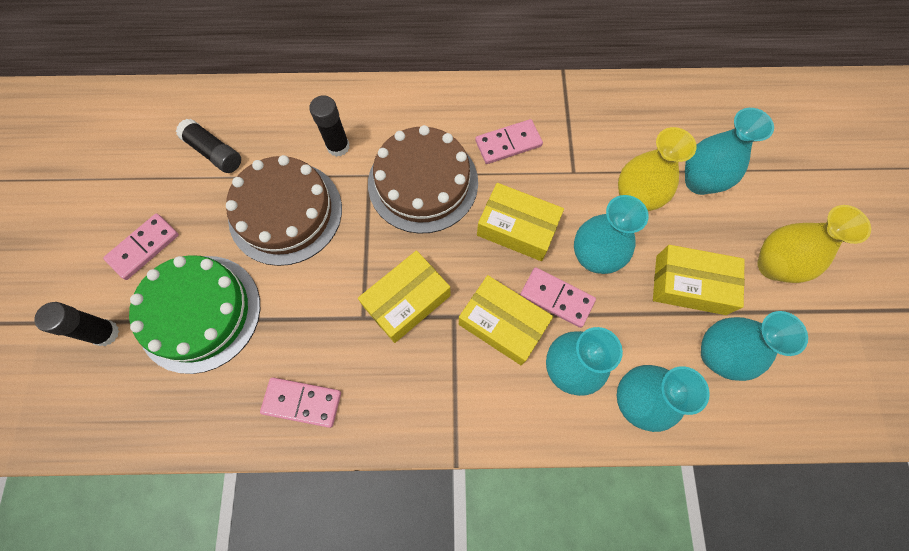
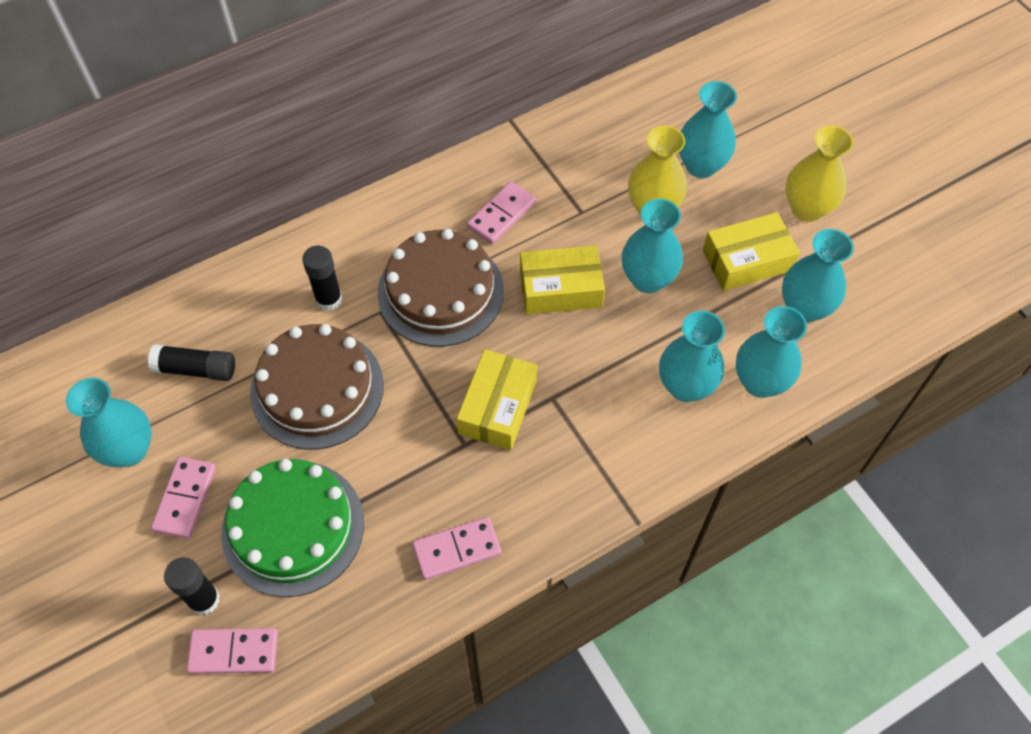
camera: 30 degrees left, 10 degrees down
yellow box [459,275,553,366] -> none
pink domino [520,267,596,328] -> pink domino moved to [187,628,278,674]
none -> turquoise vase [66,378,152,467]

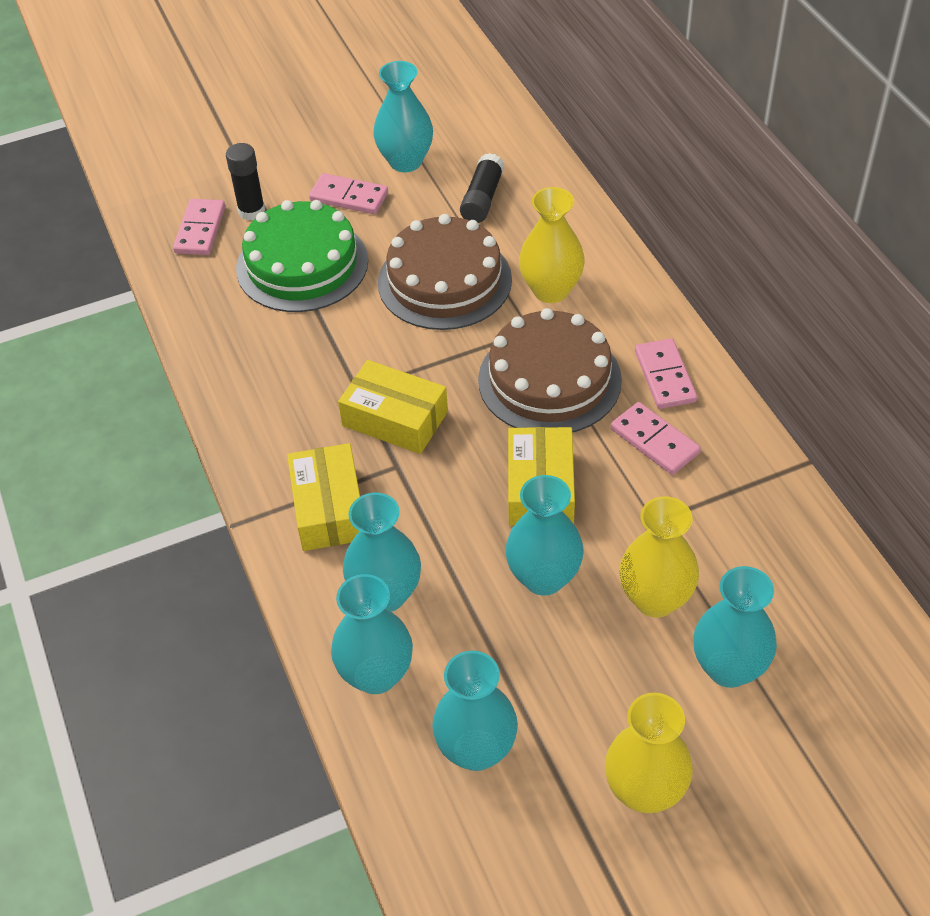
camera: 100 degrees right, 10 degrees down
black glue stick [302,246,343,311] -> yellow vase [519,187,585,303]
pink domino [412,517,502,580] -> pink domino moved to [635,338,697,409]
yellow box [703,212,800,291] -> yellow box moved to [287,443,360,551]

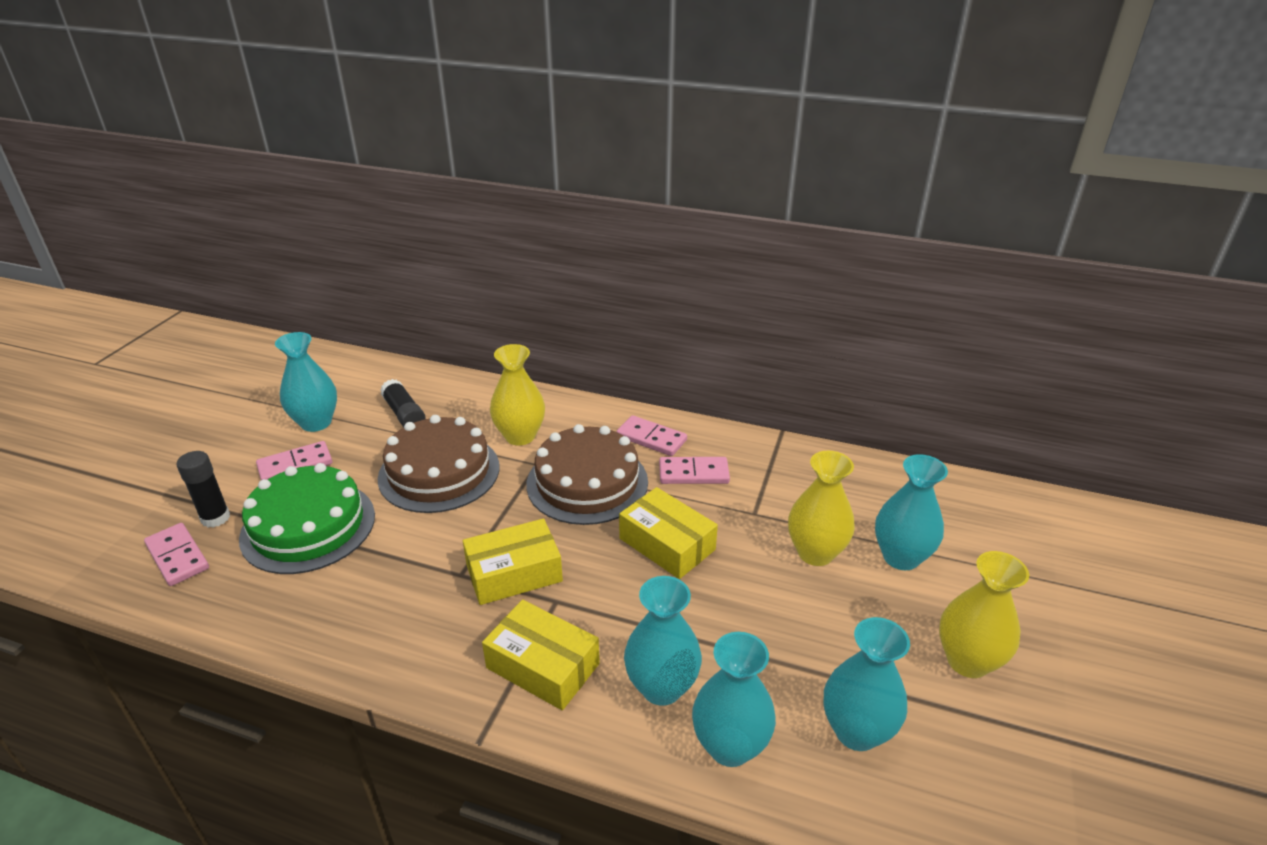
camera: 50 degrees left, 15 degrees down
turquoise vase [505,475,584,596] -> none

